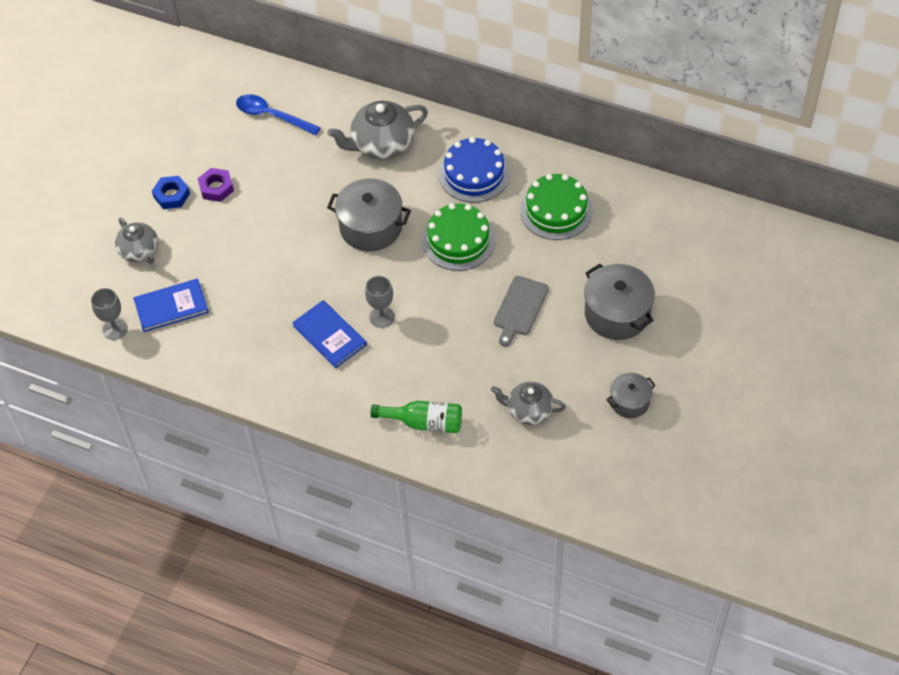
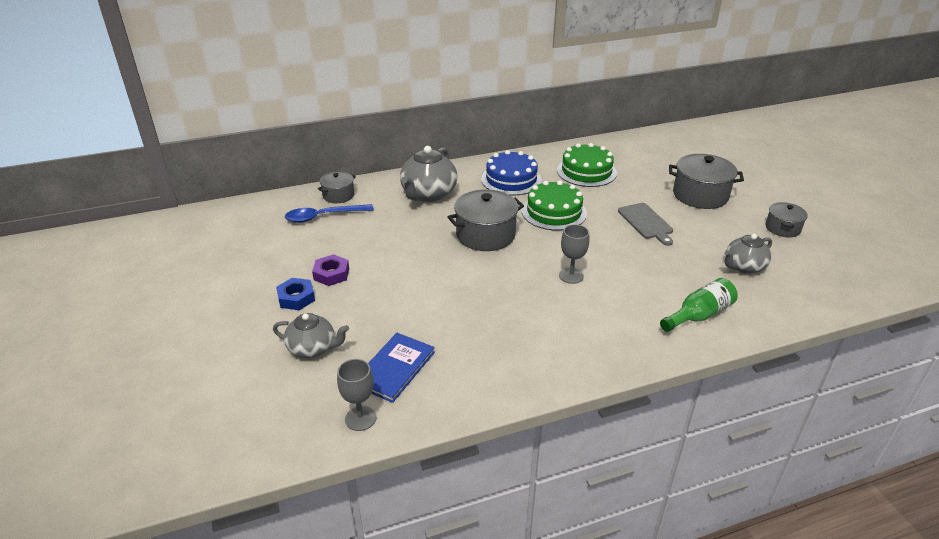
camera: 45 degrees left, 20 degrees down
blue book [292,300,367,368] -> none
none -> grey pot [318,171,356,203]

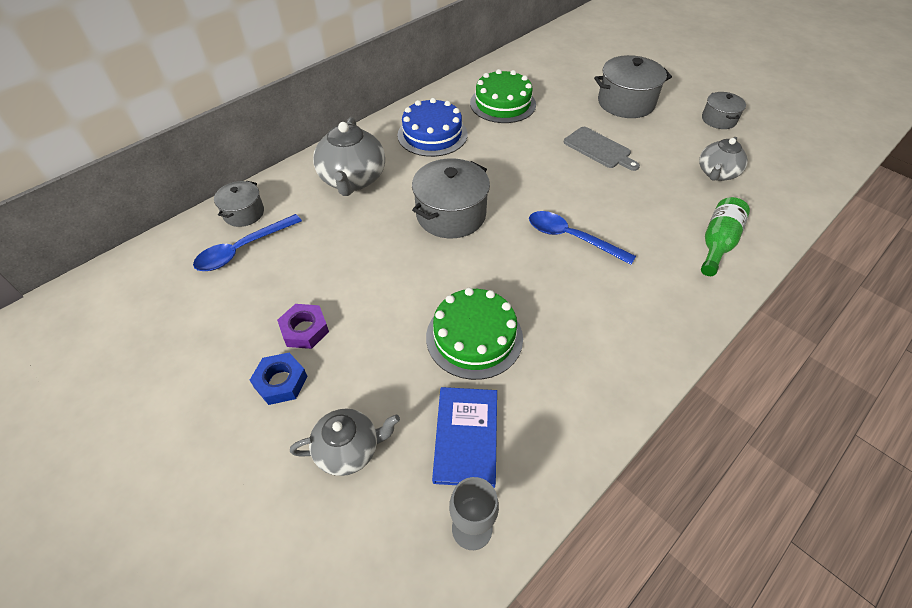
camera: 25 degrees left, 15 degrees up
green cake [522,181,587,231] -> green cake moved to [426,288,523,380]
grey goblet [559,224,589,284] -> blue spoon [529,211,636,265]

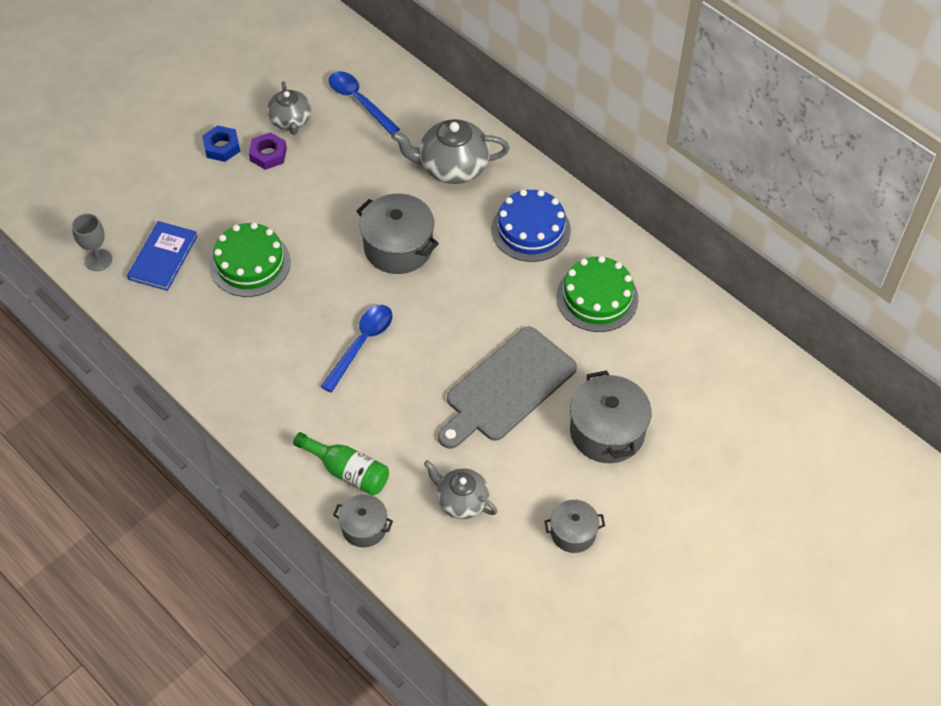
camera: 90 degrees right, 5 degrees up
grey pot [214,181,264,227] -> grey pot moved to [333,494,393,547]
grey teapot [290,408,400,476] -> grey teapot moved to [267,81,311,135]
blue book [432,387,497,488] -> blue book turned 75 degrees counterclockwise [127,221,198,291]
grey cutting board [563,127,640,171] -> grey cutting board [438,326,577,449], size x1.72

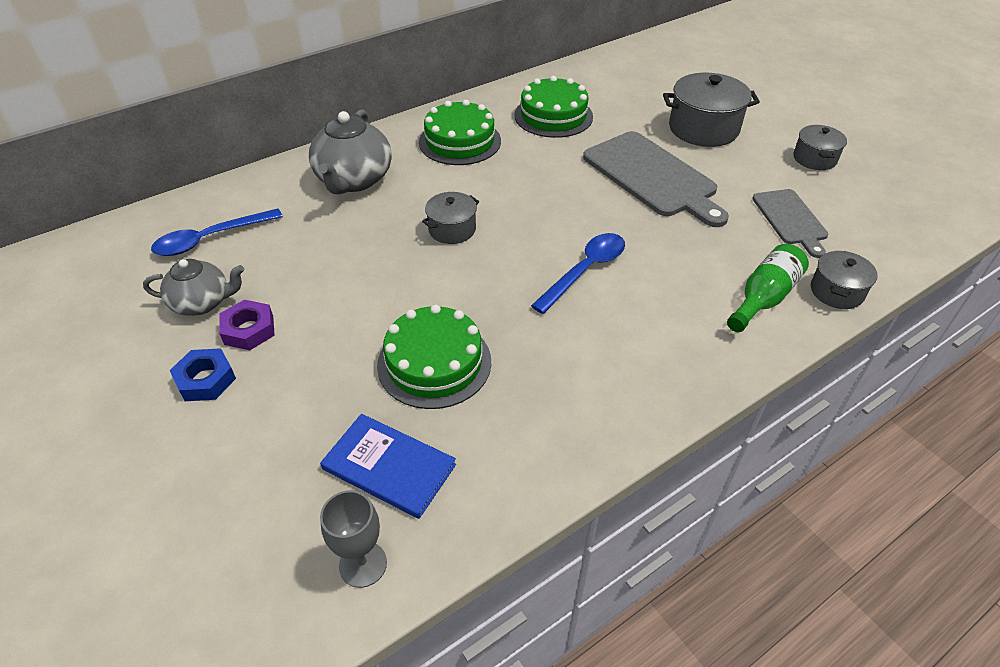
camera: 80 degrees left, 10 degrees down
blue spoon [320,305,393,392] -> blue spoon turned 90 degrees clockwise [531,233,625,314]
grey pot [357,194,439,274] -> grey pot [422,192,479,244], size x0.58
grey teapot [424,460,497,519] -> grey cutting board [752,189,828,258]
blue cake [492,189,571,262] -> green cake [419,100,501,165]

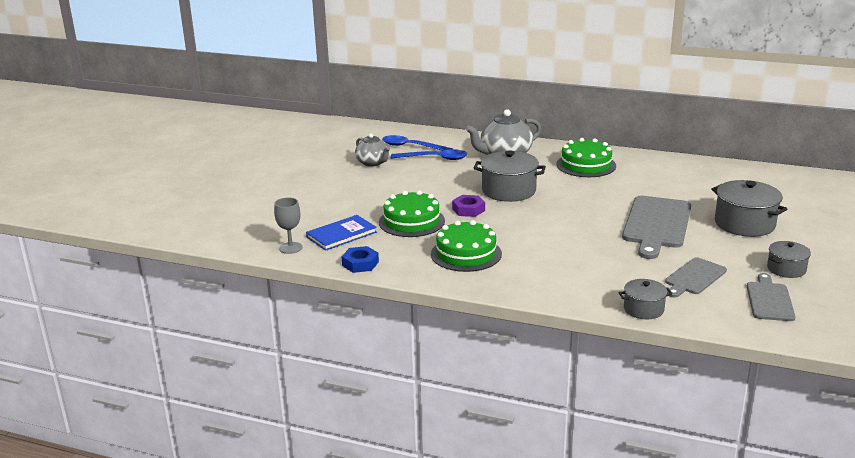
camera: 55 degrees right, 20 degrees down
blue nut [170,348,236,401] -> blue nut moved to [342,246,379,273]
purple nut [219,300,275,350] -> purple nut moved to [452,195,485,217]
blue book [320,414,456,519] -> blue book turned 60 degrees clockwise [306,215,377,251]
grey pot [422,192,479,244] -> grey pot [474,150,546,202], size x1.73
green cake [514,76,593,138] -> green cake moved to [431,220,502,272]
blue spoon [531,233,625,314] -> blue spoon moved to [391,149,467,160]
green bottle [727,244,809,332] -> none
none -> grey cutting board [747,273,796,321]

